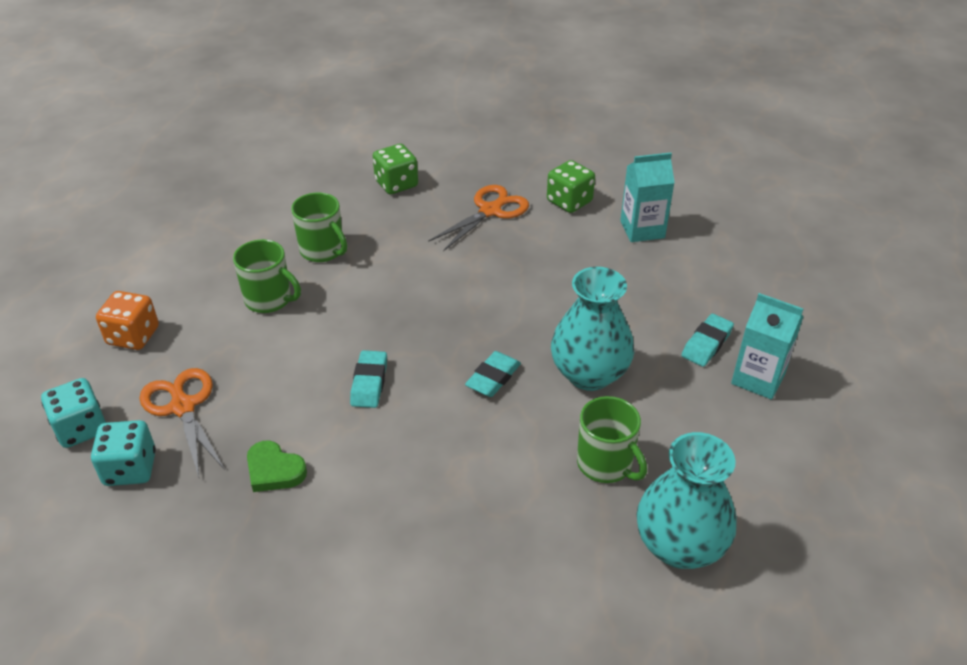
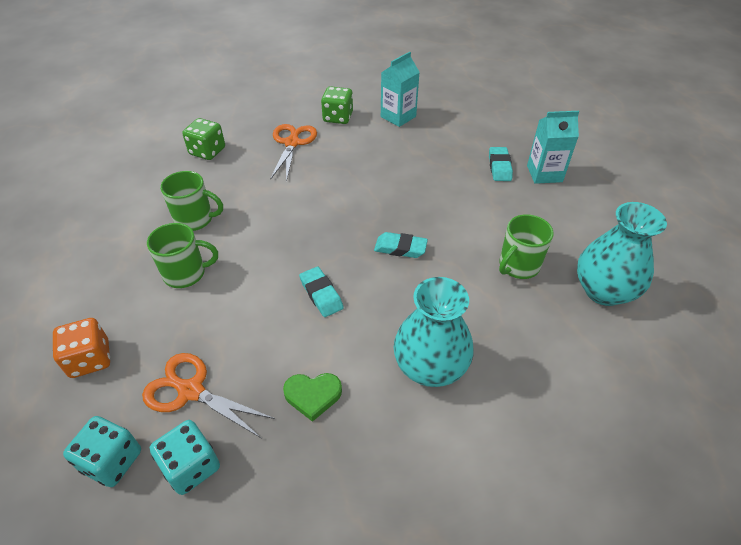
camera: 35 degrees left, 5 degrees up
turquoise eraser [465,351,521,397] -> turquoise eraser turned 75 degrees counterclockwise [374,232,428,258]
turquoise vase [551,267,634,391] -> turquoise vase moved to [393,277,473,387]
green mug [577,396,647,483] -> green mug turned 120 degrees clockwise [499,214,554,279]

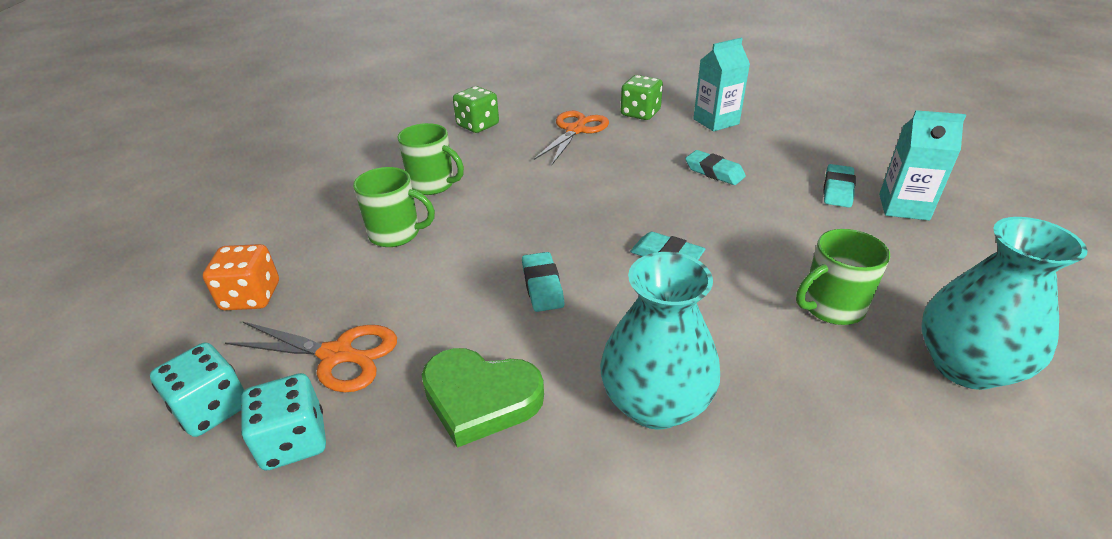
camera: 20 degrees right, 10 degrees down
orange scissors [142,353,275,439] -> orange scissors turned 150 degrees clockwise [225,321,397,392]
green heart [283,373,342,422] -> green heart [422,348,544,448], size x1.54
none -> turquoise eraser [685,150,746,185]

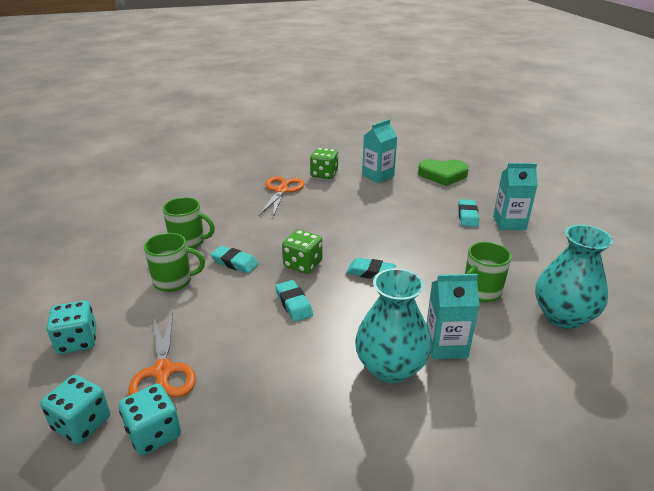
camera: 15 degrees left, 5 degrees down
orange dice [203,244,279,310] -> turquoise dice [47,301,97,354]
orange scissors [225,321,397,392] -> orange scissors turned 75 degrees clockwise [129,312,196,397]
green heart [422,348,544,448] -> green heart moved to [418,159,469,186]
green dice [453,86,499,133] -> green dice moved to [282,230,322,274]
turquoise eraser [685,150,746,185] -> turquoise eraser moved to [210,246,259,273]
none -> turquoise carton [426,274,479,359]

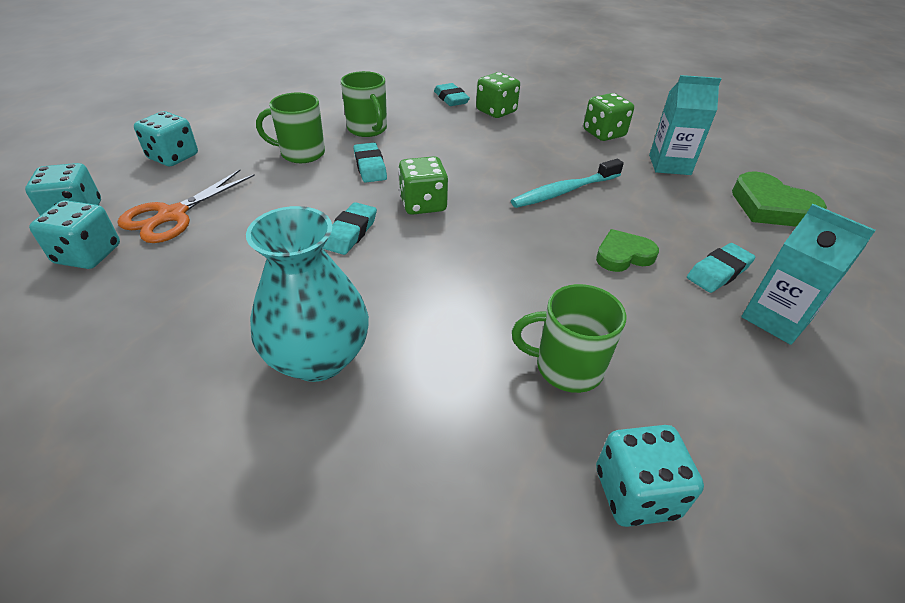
camera: 45 degrees right, 10 degrees up
green mug [144,233,205,292] -> green mug turned 135 degrees clockwise [256,92,325,163]
orange scissors [259,176,305,217] -> none
turquoise eraser [346,258,396,279] -> turquoise eraser moved to [434,83,470,106]
turquoise carton [426,274,479,359] -> none
turquoise vase [535,225,613,329] -> turquoise dice [596,425,704,527]
none -> green dice [476,72,520,118]
none -> turquoise toothbrush [511,159,624,208]
none -> green heart [596,229,659,272]

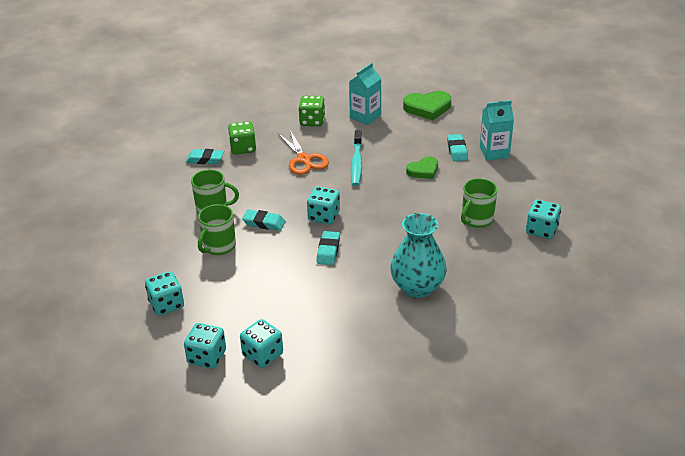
camera: 55 degrees left, 5 degrees down
orange scissors [118,170,255,243] -> orange scissors moved to [278,130,329,175]
turquoise eraser [323,202,377,255] -> turquoise eraser turned 45 degrees clockwise [316,231,340,265]
green dice [398,156,448,215] -> turquoise dice [307,187,340,224]
green heart [596,229,659,272] -> green heart turned 135 degrees counterclockwise [406,157,438,179]

